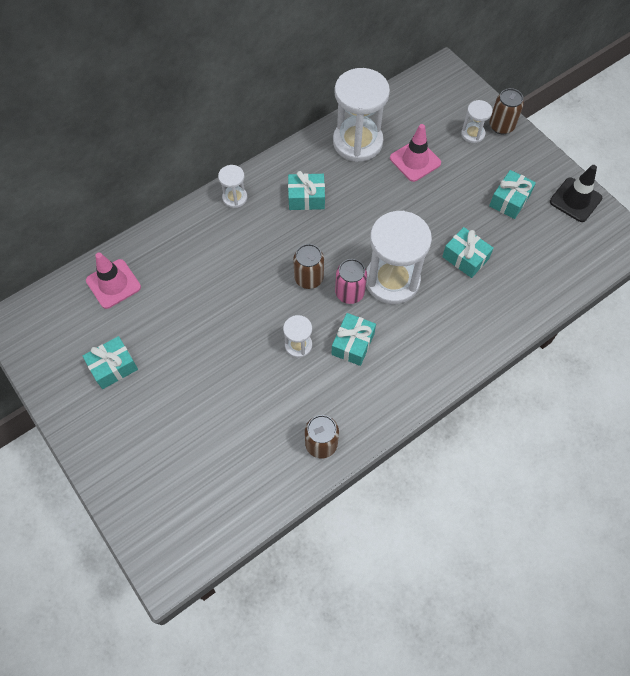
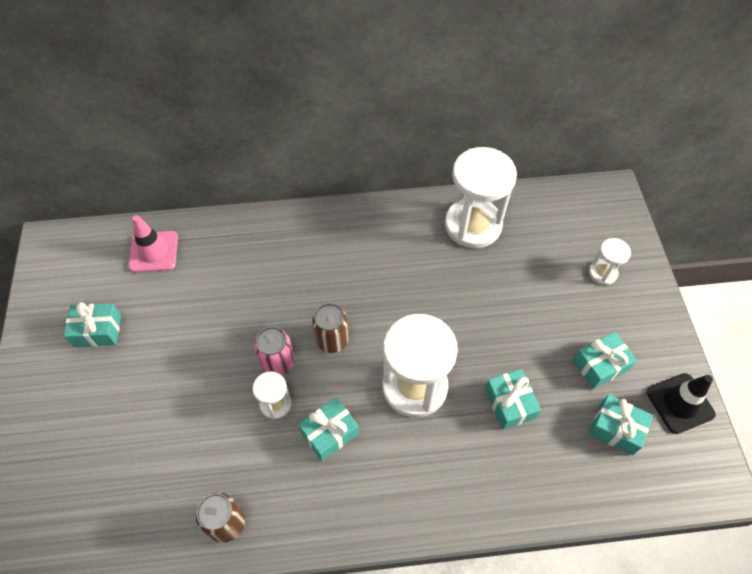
camera: 30 degrees right, 5 degrees down
white hourglass [218,165,247,208] -> none
turquoise gift [288,171,325,210] -> turquoise gift moved to [589,394,653,455]
pink can [335,259,367,304] -> pink can moved to [254,327,295,375]
pink traffic cone [390,124,441,182] -> none
brown can [489,88,524,134] -> none

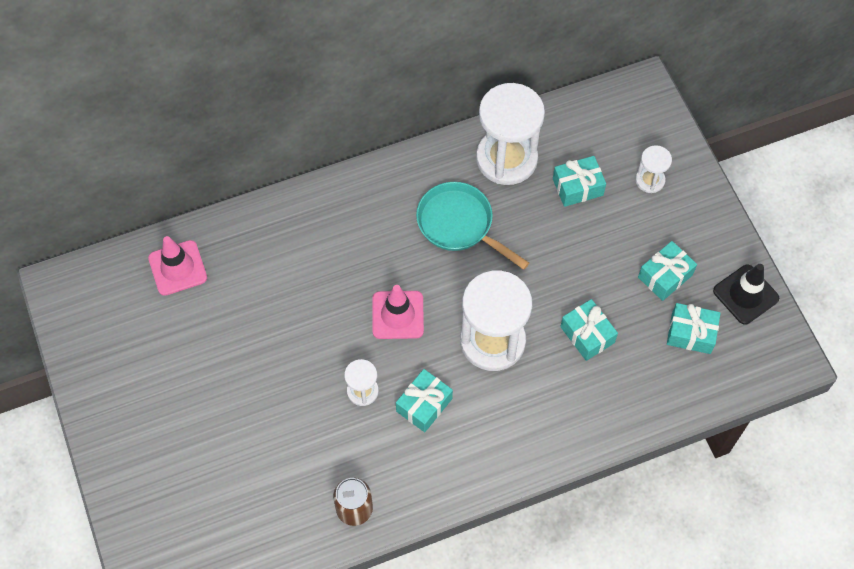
camera: 15 degrees left, 5 degrees up
turquoise gift [64,302,121,347] -> turquoise gift moved to [553,156,606,207]
pink can [254,327,295,375] -> none
brown can [312,303,349,353] -> pink traffic cone [372,285,424,339]
none -> turquoise pan [416,182,529,270]

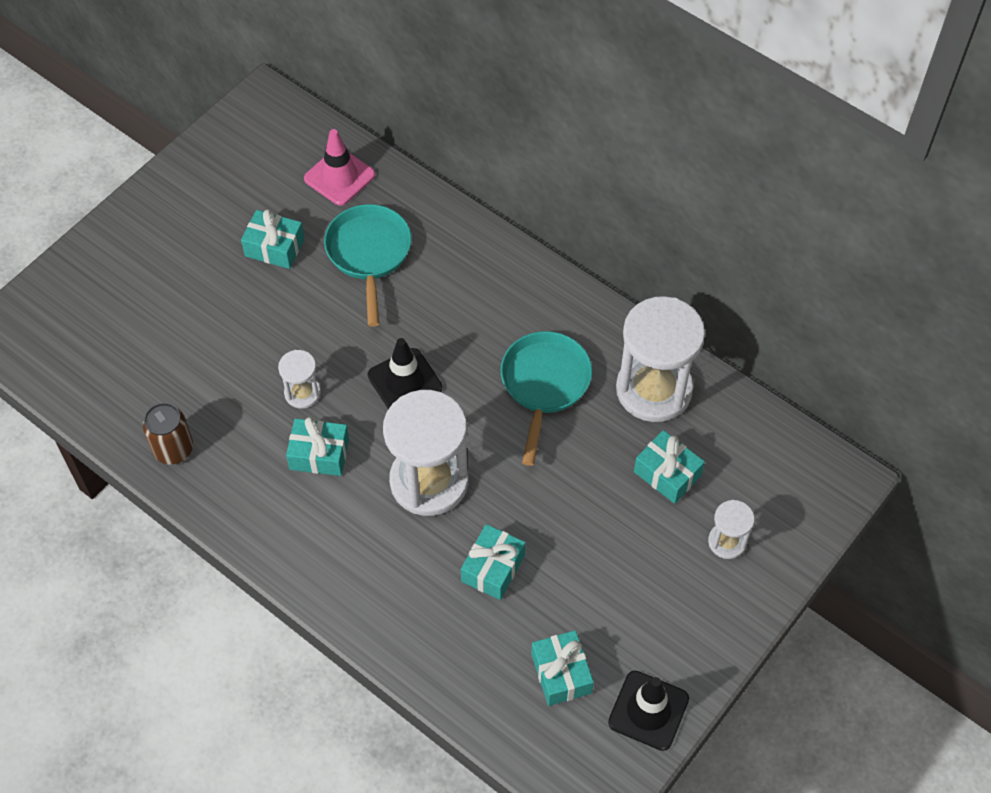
camera: 60 degrees right, 5 degrees down
pink traffic cone [372,285,424,339] -> black traffic cone [368,338,442,409]
turquoise gift [638,241,697,301] -> turquoise gift moved to [241,209,305,269]
none -> turquoise pan [324,204,411,327]

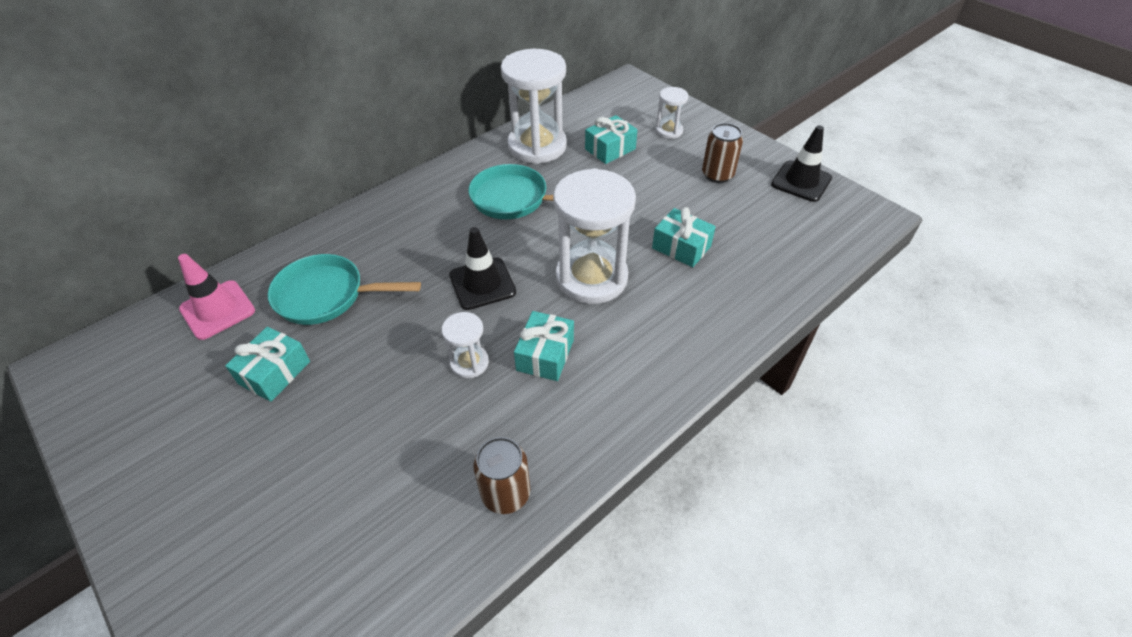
camera: 80 degrees left, 10 degrees down
turquoise gift [531,630,594,706] -> none
none -> brown can [702,123,743,183]

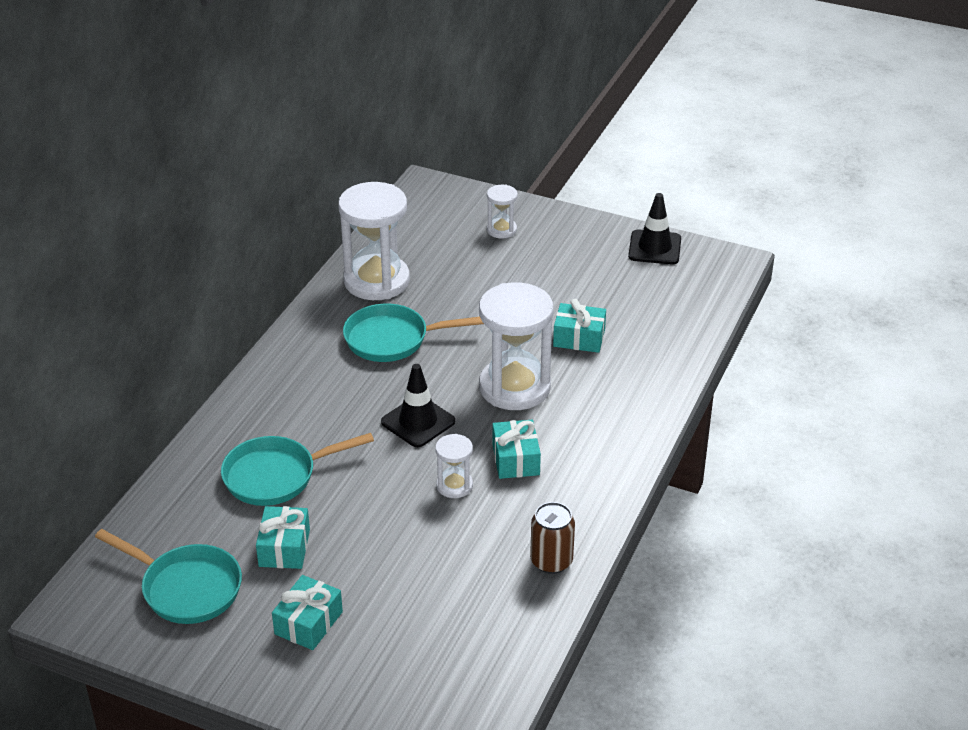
camera: 25 degrees left, 10 degrees down
pink traffic cone [178,254,255,340] -> none
turquoise gift [585,115,638,164] -> turquoise gift moved to [272,575,343,650]
brown can [702,123,743,183] -> none
none -> turquoise pan [95,529,242,624]

